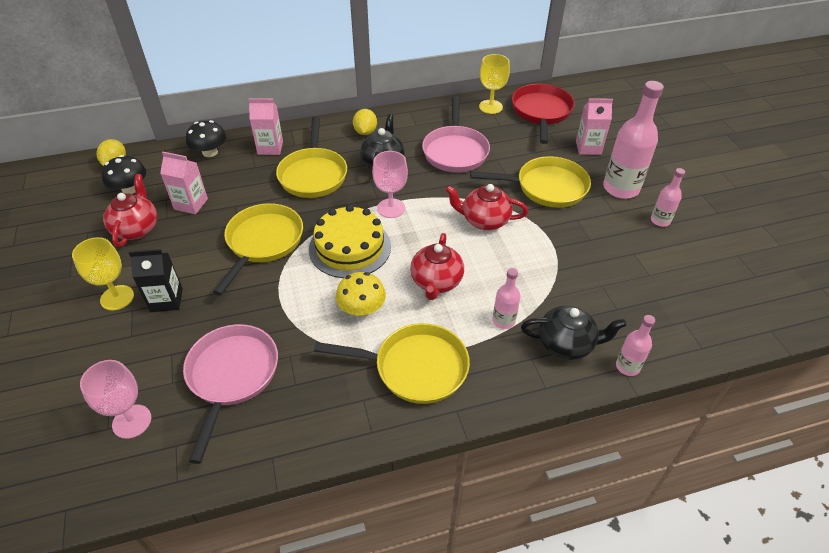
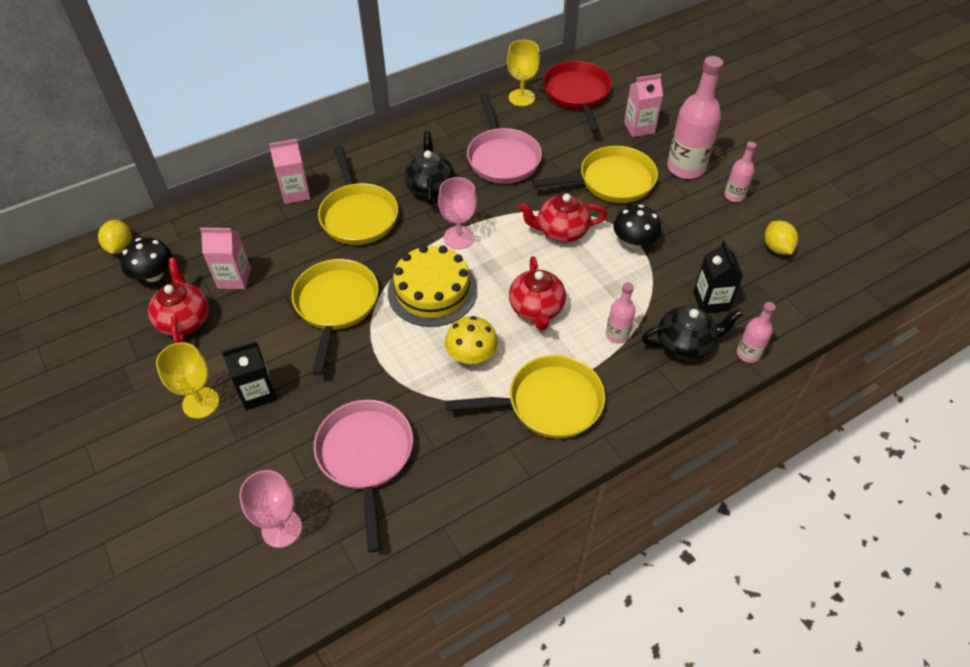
camera: 15 degrees left, 5 degrees up
black mushroom [186,120,226,157] -> black mushroom moved to [613,205,661,249]
yellow lemon [353,109,377,135] -> yellow lemon moved to [765,220,798,255]
none -> black carton [693,241,743,313]

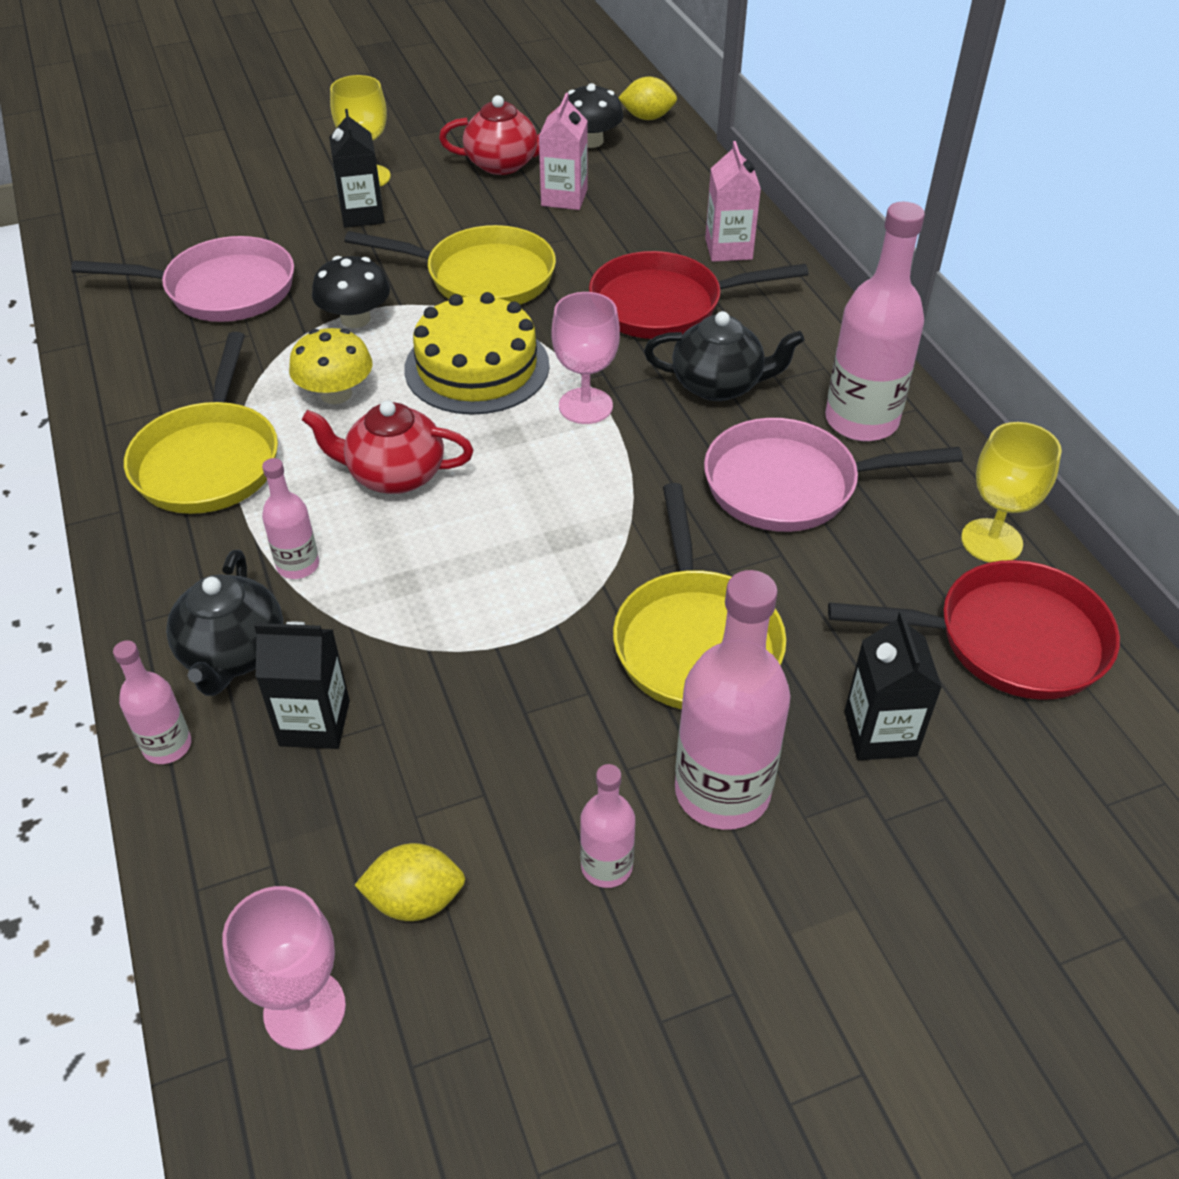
camera: 100 degrees right, 5 degrees down
pink goblet [239,470,302,548] -> pink goblet moved to [222,886,346,1050]
yellow pan [318,146,398,245] -> red pan [589,251,809,339]
red teapot [518,194,607,242] -> none
black mushroom [613,205,661,249] -> black mushroom moved to [312,256,390,328]
pink carton [624,74,663,137] -> black carton [844,611,942,760]
none -> pink bottle [825,202,925,441]

